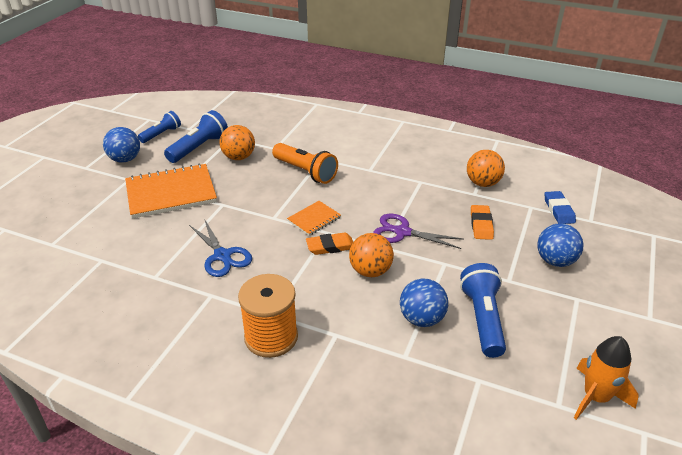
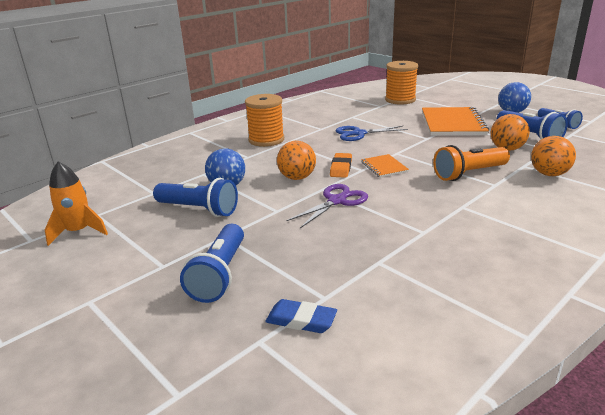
camera: 115 degrees right, 10 degrees down
orange ball [467,150,505,187] -> orange ball moved to [531,136,576,176]
orange eraser [471,205,494,240] -> none
blue ball [538,223,583,267] -> blue flashlight [180,224,244,303]
none -> orange spool [385,61,418,105]

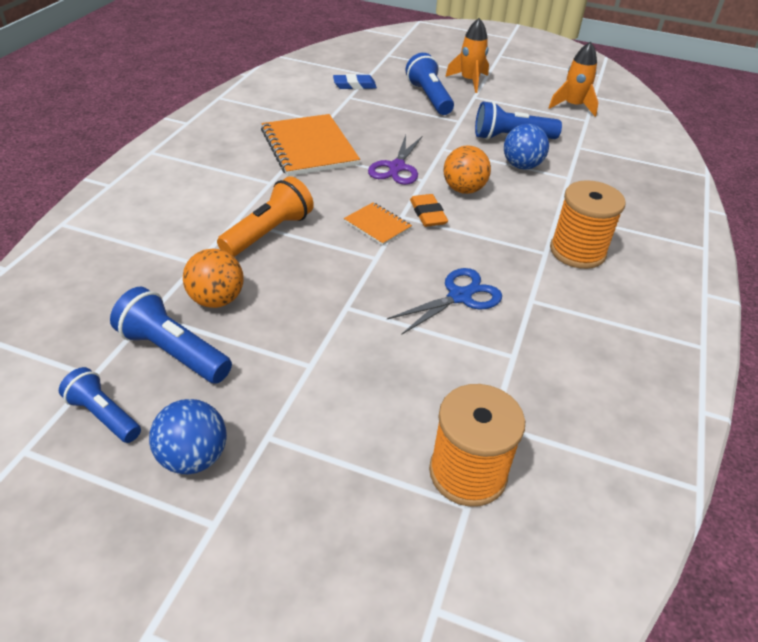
camera: 150 degrees right, 15 degrees up
orange notebook [422,107,489,136] -> orange notebook moved to [261,114,360,176]
orange ball [531,136,576,176] -> none
none -> orange rocket [445,18,489,93]

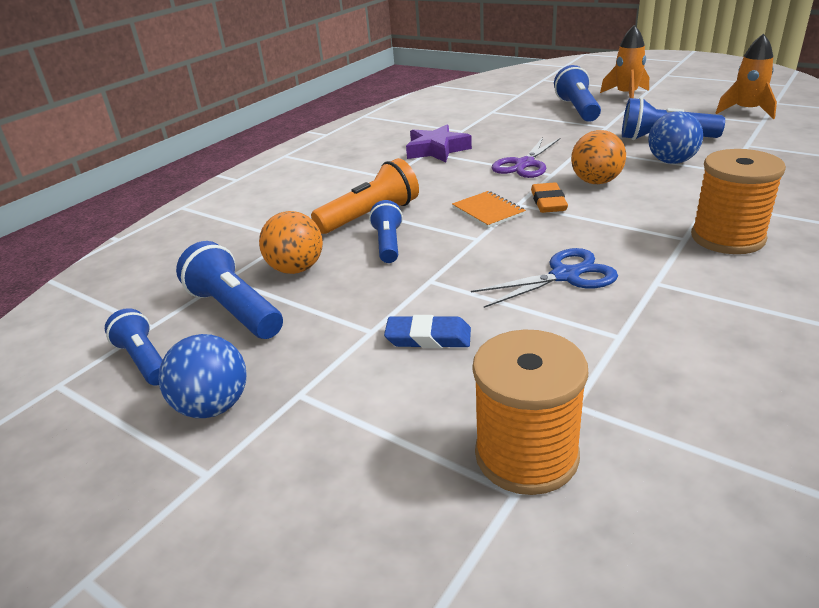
camera: 20 degrees right, 10 degrees down
orange notebook [261,114,360,176] -> purple star [406,124,472,162]
blue eraser [333,74,377,89] -> blue eraser moved to [384,315,471,348]
none -> blue flashlight [369,200,403,263]

